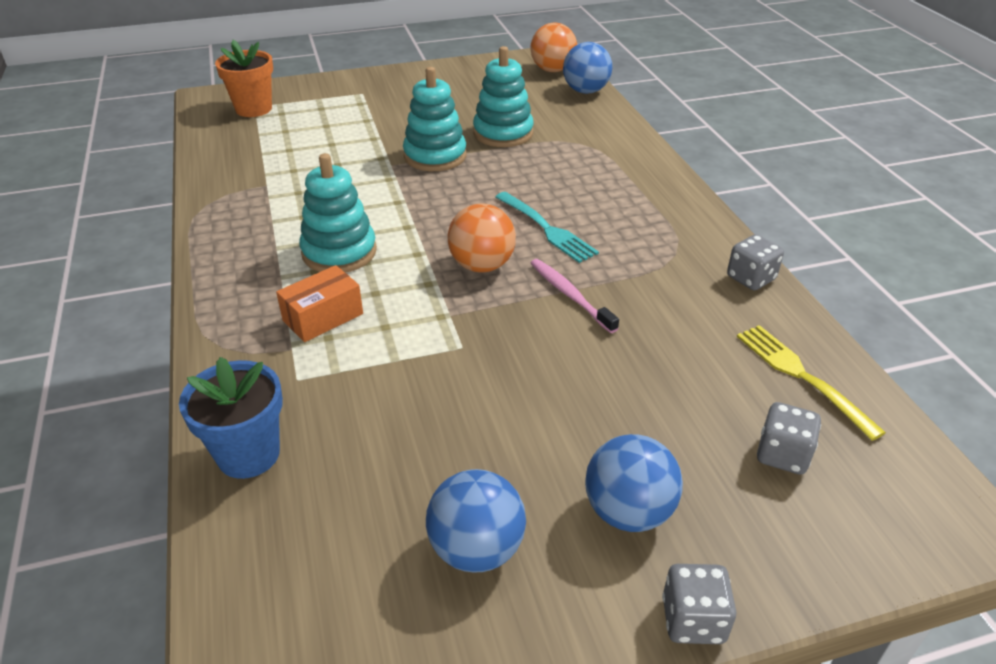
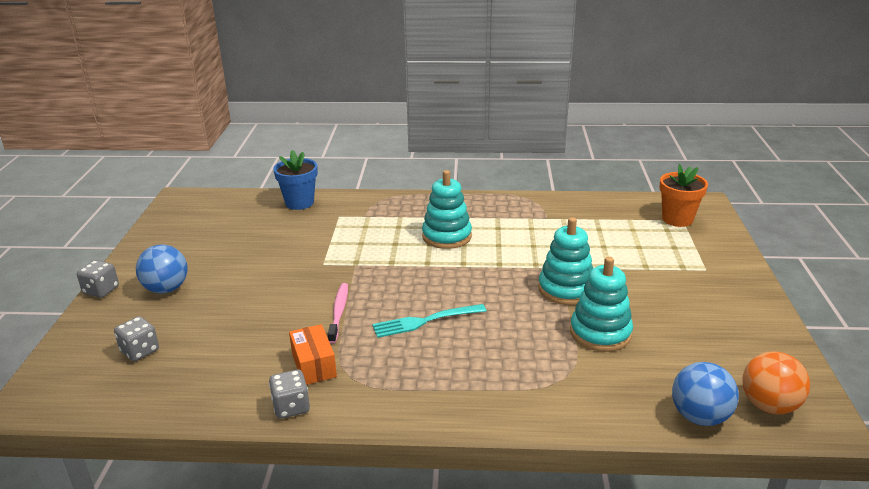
camera: 110 degrees right, 10 degrees down
orange box [276,265,363,342] -> orange box moved to [289,324,337,385]
blue ball [426,469,526,573] -> none
orange ball [447,203,516,272] -> none
pink toothbrush [531,259,619,333] -> pink toothbrush turned 75 degrees counterclockwise [328,283,348,343]
yellow fork [737,325,886,441] -> none

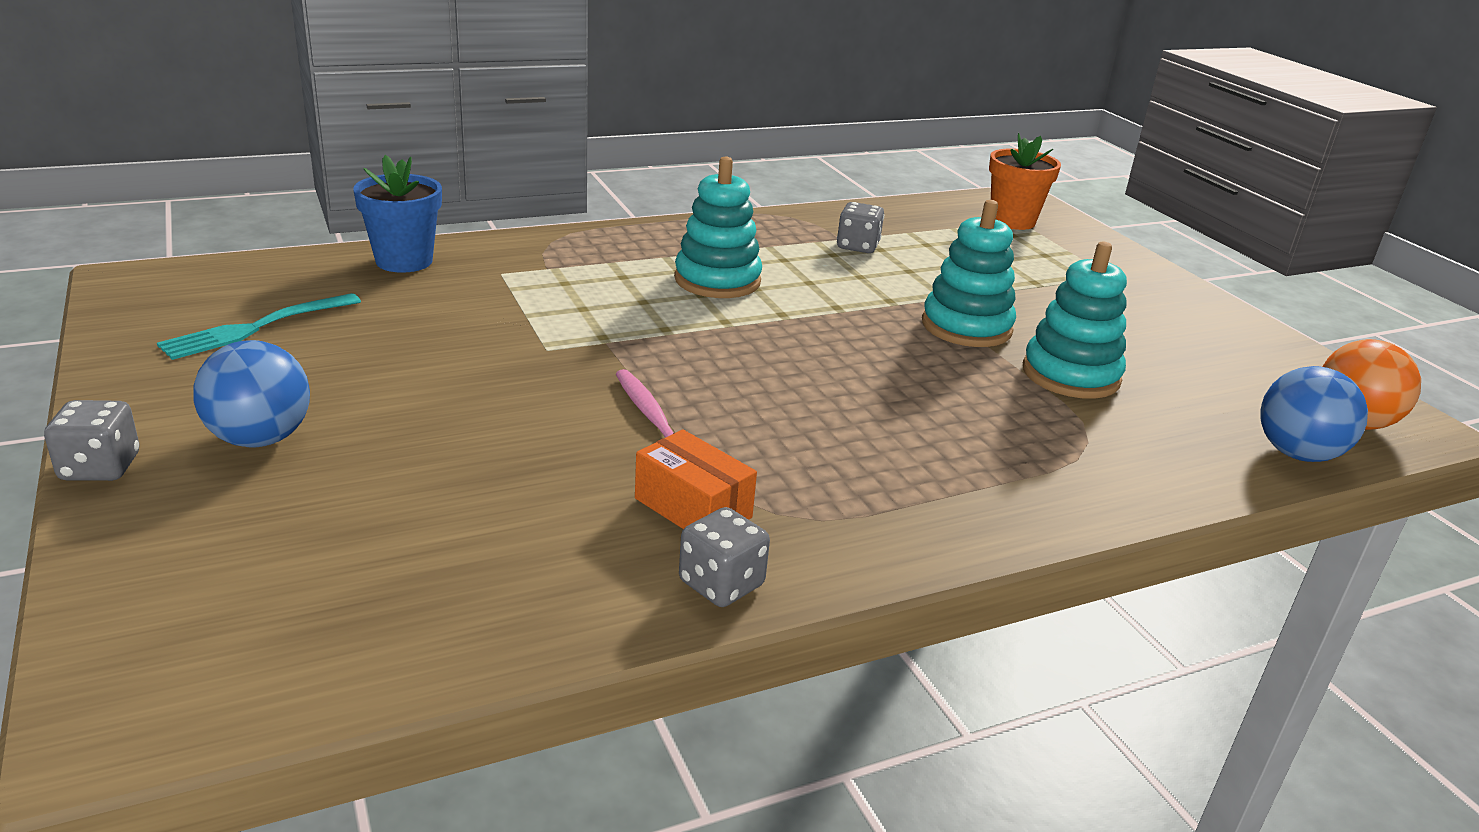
camera: 30 degrees left, 0 degrees up
grey dice [114,316,159,361] -> grey dice moved to [837,202,884,253]
turquoise fork [372,304,486,338] -> turquoise fork moved to [157,293,361,360]

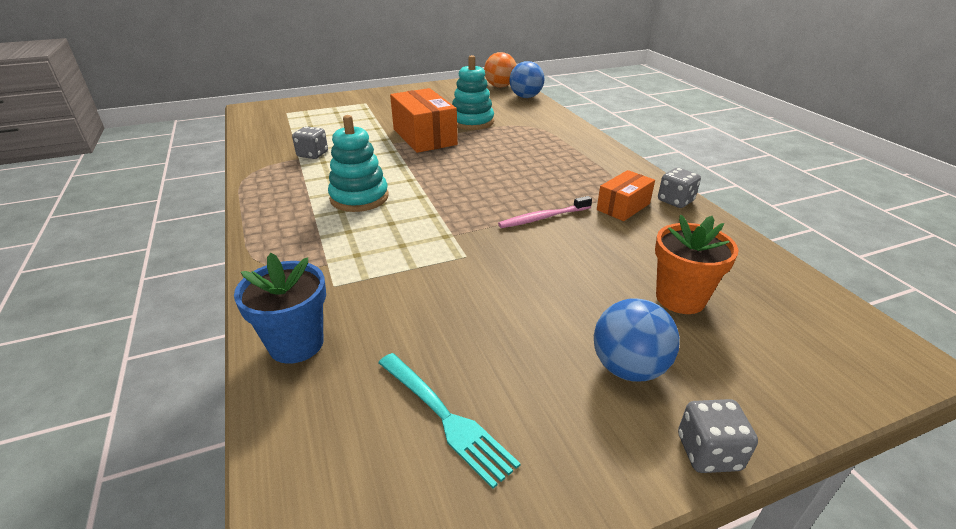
camera: 85 degrees left, 5 degrees up
turquoise stacking toy [922,200,1016,347] -> orange box [390,88,458,153]
orange flower pot [989,133,1061,230] -> orange flower pot moved to [655,215,738,314]

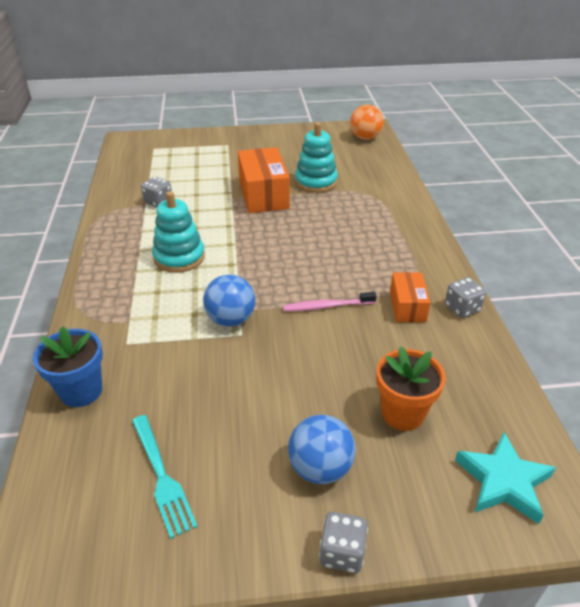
camera: 15 degrees right, 5 degrees up
blue ball [509,61,545,98] -> blue ball moved to [203,274,255,327]
orange box [597,170,655,221] -> orange box turned 60 degrees counterclockwise [390,272,431,322]
none -> turquoise star [455,432,556,524]

